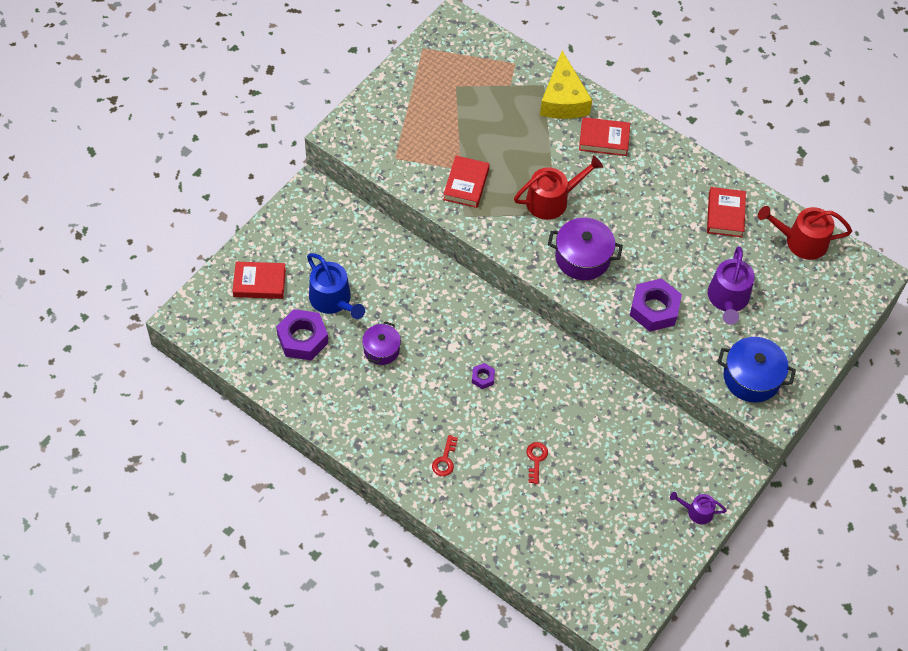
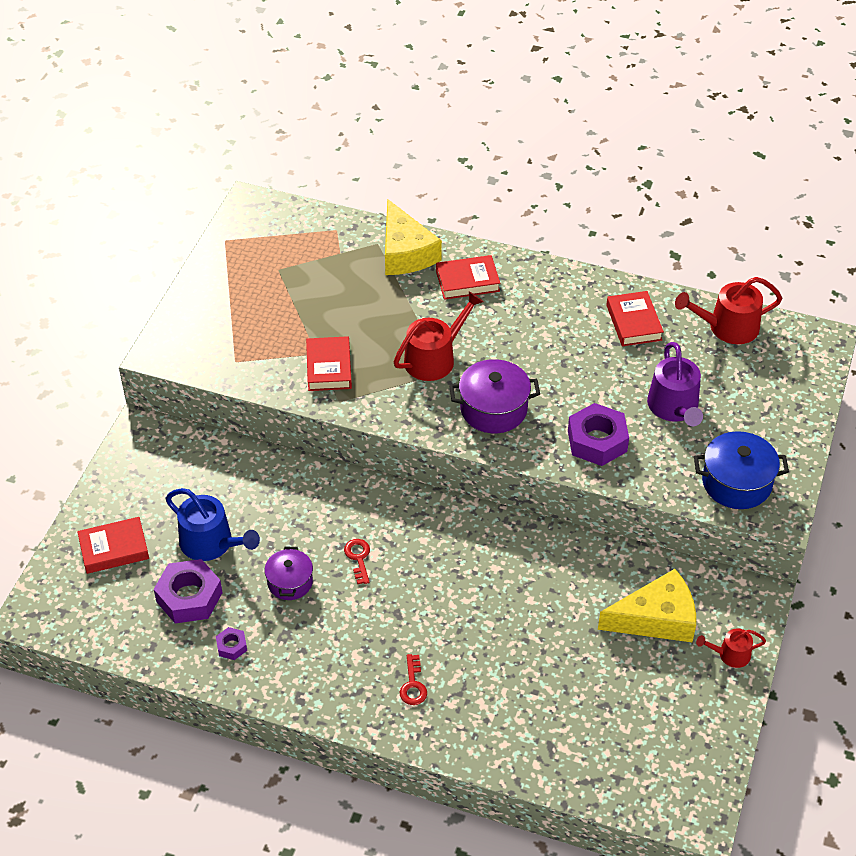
camera: 15 degrees left, 10 degrees down
purple nut [472,363,495,389] -> purple nut moved to [216,627,247,660]
red key [527,442,548,484] -> red key moved to [344,539,370,584]
purple watering can [670,492,727,525] -> red watering can [696,628,766,668]
none -> yellow cheese [598,569,696,642]

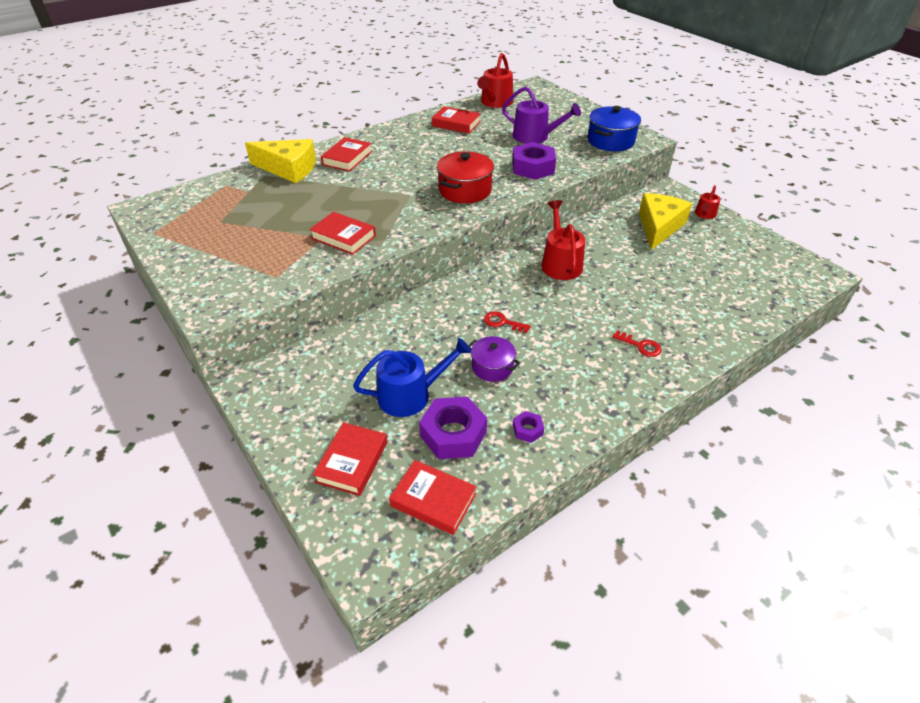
camera: 55 degrees left, 5 degrees down
red watering can [393,291,484,381] -> red watering can moved to [541,200,585,280]
purple pot [449,359,540,433] -> red pot [437,151,494,203]
none -> red book [389,460,477,535]

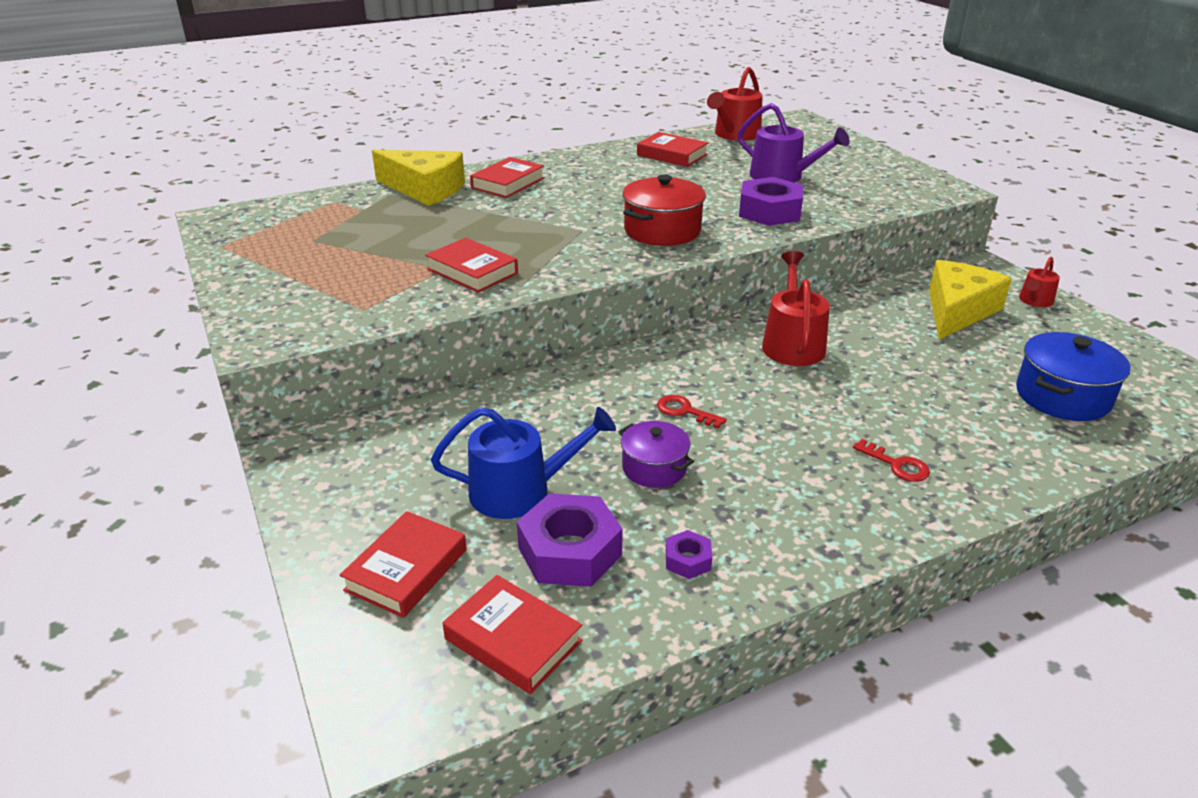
camera: 10 degrees right, 10 degrees down
blue pot [588,106,641,151] -> blue pot moved to [1016,332,1130,421]

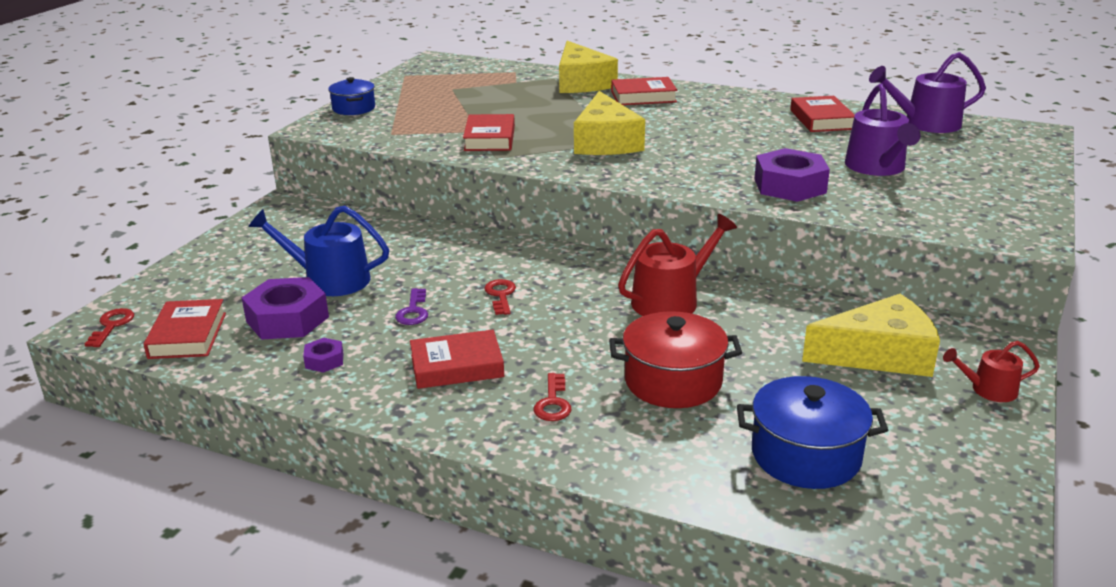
camera: 50 degrees right, 5 degrees down
red book [340,511,467,618] -> red book moved to [410,330,504,389]
blue watering can [431,407,616,519] -> blue watering can turned 150 degrees clockwise [248,206,389,296]
purple pot [618,421,694,488] -> purple key [395,288,428,325]
red pot [623,174,706,246] -> red pot moved to [609,311,742,408]
red watering can [707,67,762,141] -> purple watering can [869,52,986,133]
none -> red key [85,308,134,347]
none -> blue pot [328,77,375,115]
none -> yellow cheese [574,91,645,155]

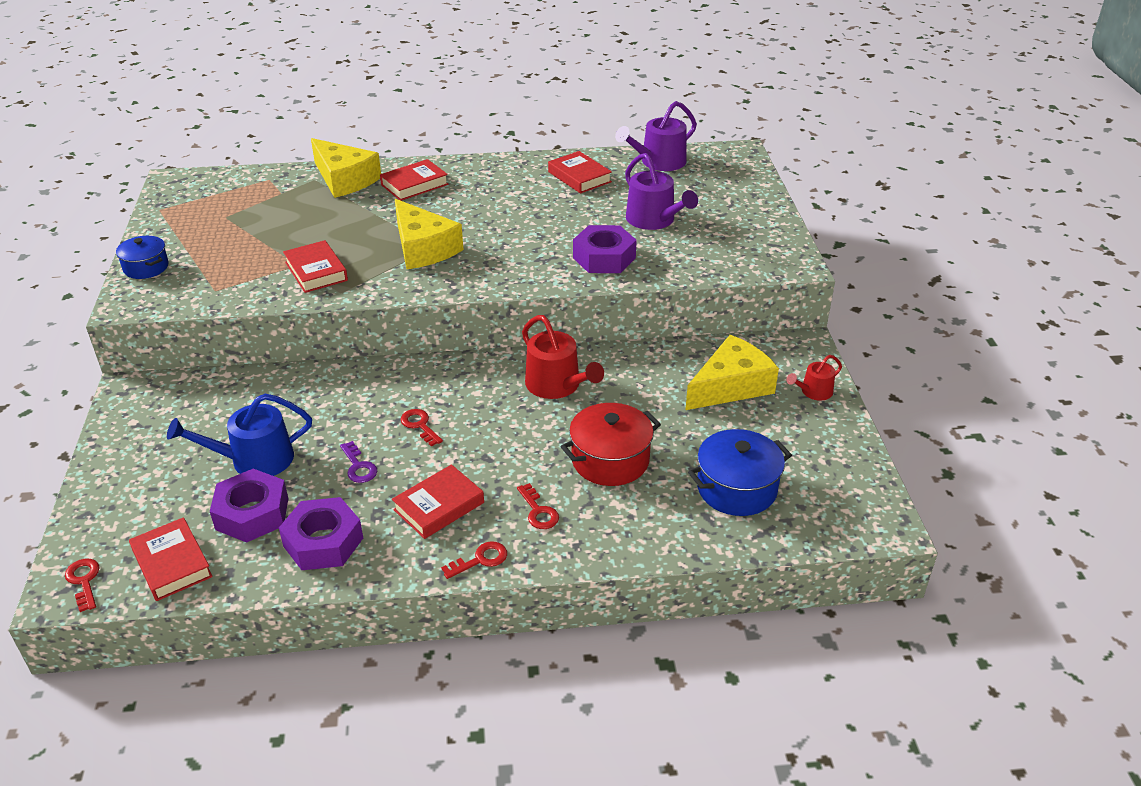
camera: 30 degrees left, 10 degrees up
purple nut [303,338,344,373] -> purple nut [279,497,363,570], size x2.06
red watering can [618,214,737,316] -> red watering can turned 120 degrees clockwise [522,315,604,399]
none -> red key [441,541,507,579]

